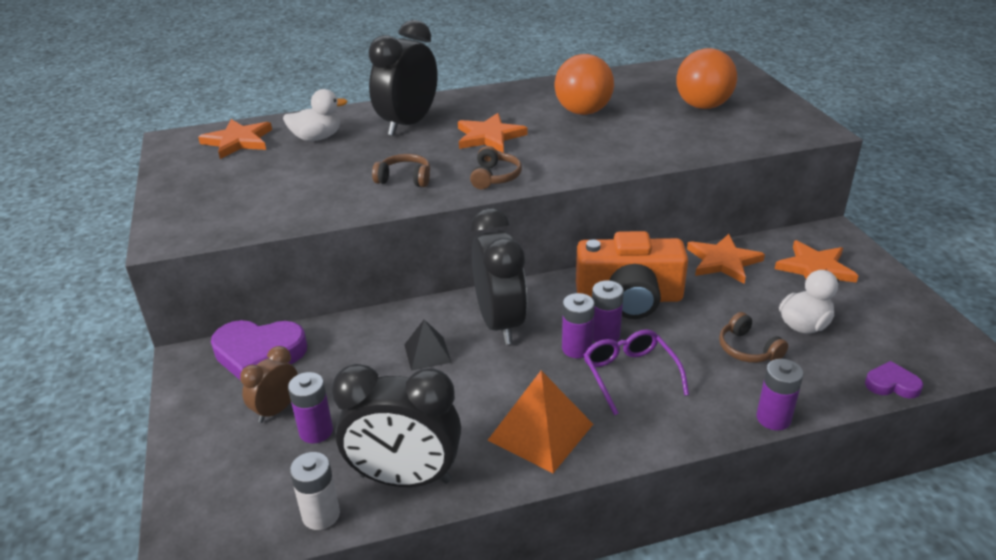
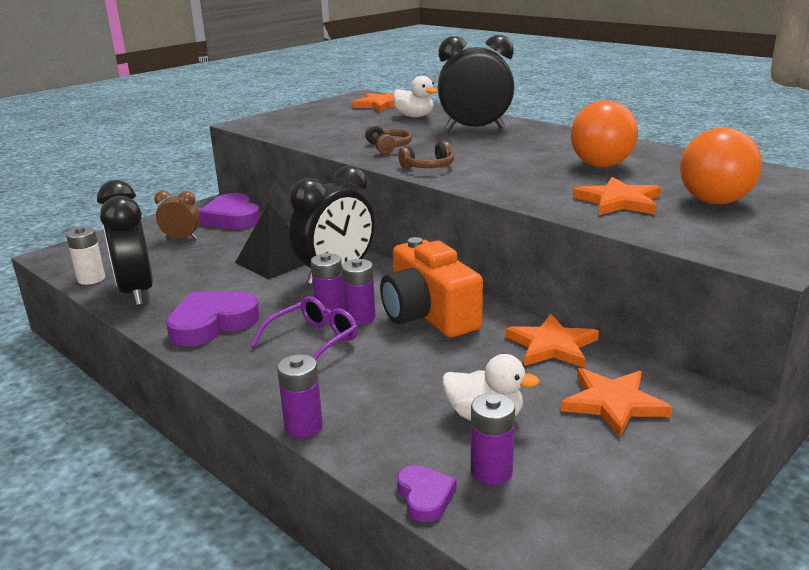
camera: 60 degrees right, 10 degrees down
purple battery [288,372,333,443] -> purple battery moved to [471,393,515,485]
black pyramid [404,319,452,371] -> black pyramid [235,202,304,279], size x1.69
orange star [458,113,527,153] -> orange star moved to [573,177,661,215]
orange pyramid [488,370,593,473] -> purple heart [166,292,260,347]
brown headphones [719,312,788,363] -> none

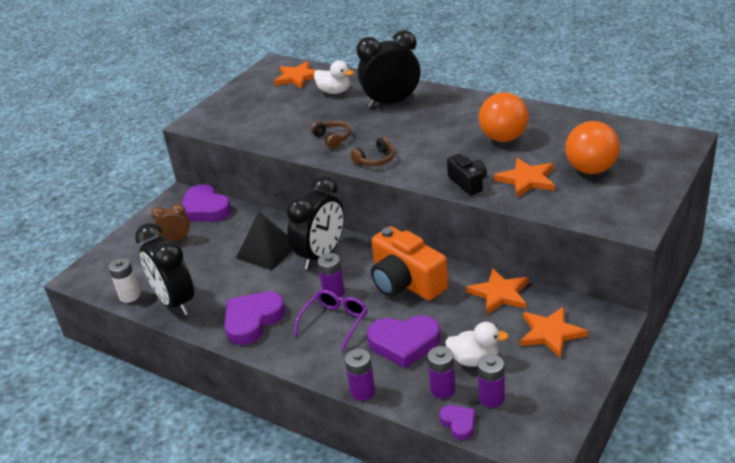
camera: 10 degrees left, 10 degrees up
purple battery [342,259,375,325] -> purple battery moved to [428,346,456,399]
none -> purple heart [367,315,441,369]
none -> black camera [447,154,487,195]

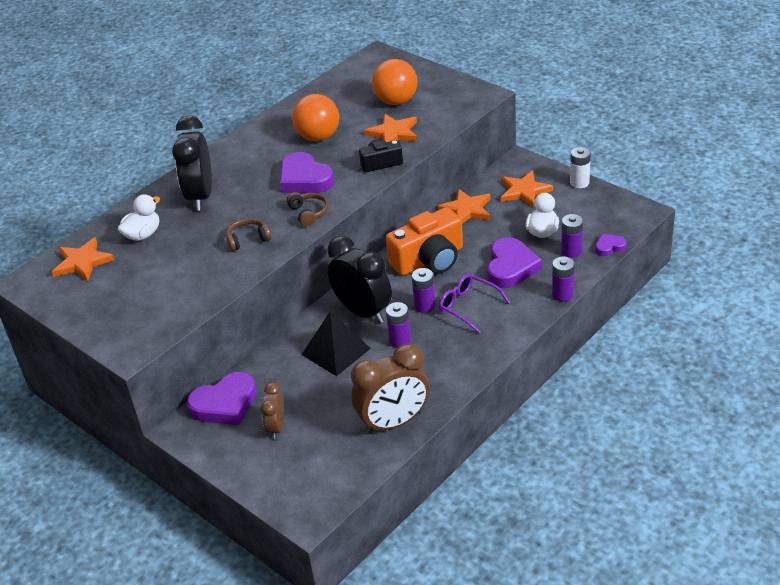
camera: 80 degrees left, 5 degrees up
white battery [108,258,140,303] -> white battery moved to [570,147,591,188]
black clock [135,223,194,316] -> brown clock [351,343,430,434]
purple heart [224,292,285,345] -> purple heart moved to [280,152,334,193]
purple battery [478,354,505,408] -> purple battery moved to [386,302,411,348]

